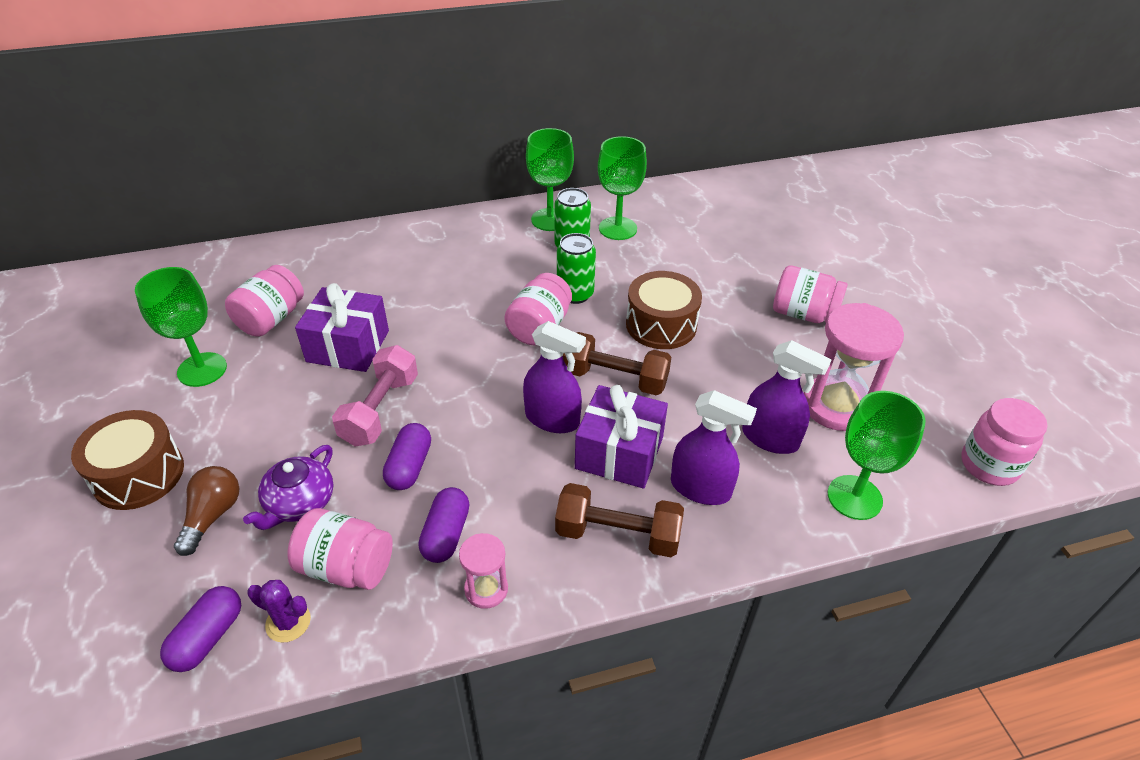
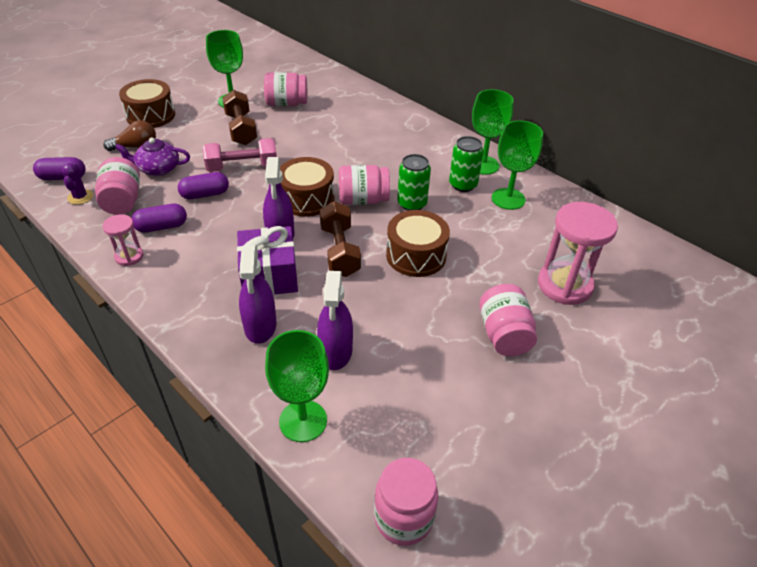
camera: 60 degrees right, 0 degrees up
purple gift [295,283,389,372] -> none
brown dumbbell [555,483,684,557] -> brown dumbbell moved to [222,90,257,145]
pink hourglass [804,303,904,431] -> pink hourglass moved to [538,202,618,305]
none -> brown drum [280,157,334,217]

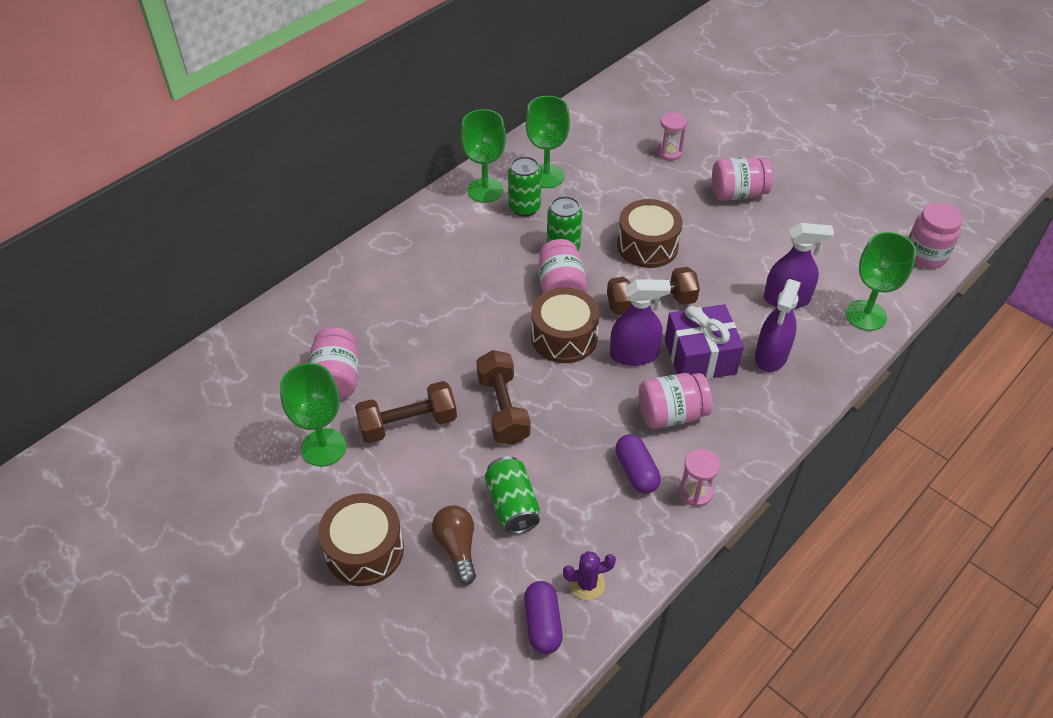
camera: 90 degrees left, 5 degrees up
pink jar [95,157,140,215] -> pink jar moved to [639,373,712,429]
purple teapot [115,138,190,176] -> green can [485,456,540,534]
purple capsule [178,172,229,199] -> none
pink dumbbell [203,138,277,172] -> brown dumbbell [476,350,530,445]
purple spray bottle [239,245,276,344] -> purple spray bottle turned 120 degrees clockwise [755,279,801,372]
pink hourglass [538,202,618,305] -> pink hourglass [657,112,687,161], size x0.52

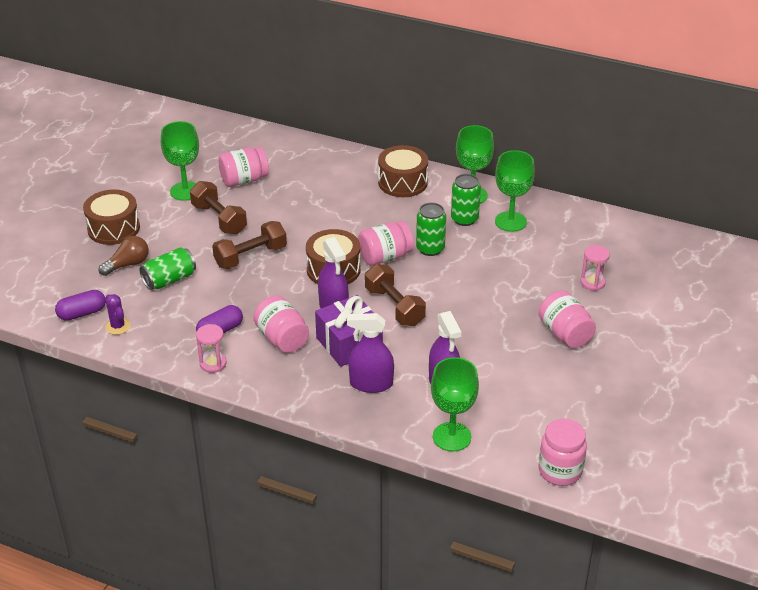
camera: 70 degrees right, 10 degrees down
brown drum [617,199,683,268] -> brown drum moved to [378,145,428,197]

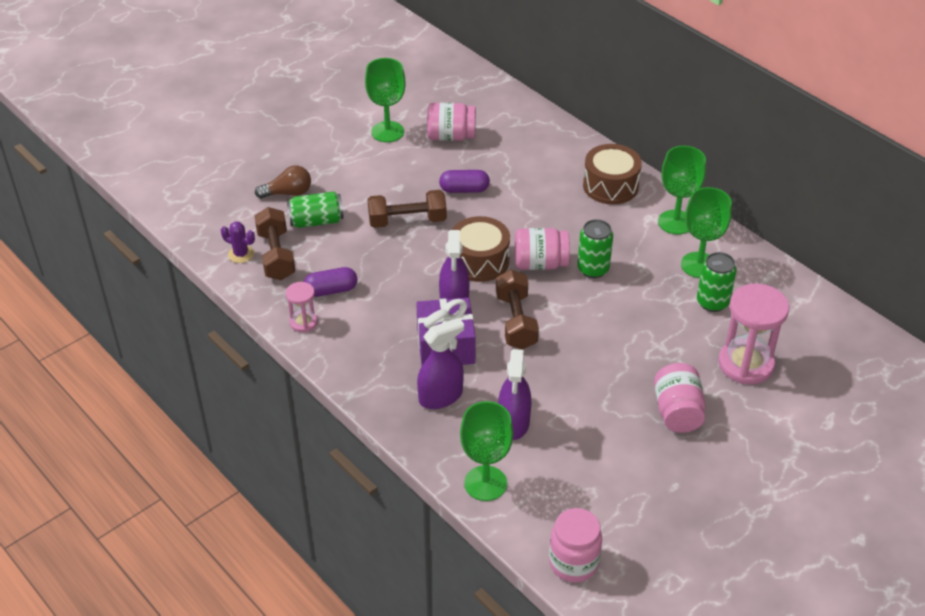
camera: 25 degrees right, 5 degrees up
purple capsule [55,290,106,321] -> purple capsule moved to [439,170,490,193]
brown drum [83,189,140,245] -> none
purple cactus [105,294,131,335] -> purple cactus turned 60 degrees counterclockwise [221,222,255,263]
brown dumbbell [190,181,247,234] -> brown dumbbell moved to [255,207,295,280]
pink jar [253,296,309,353] -> none
purple spray bottle [347,313,394,393] -> purple spray bottle turned 120 degrees clockwise [417,318,464,409]
green can [451,174,481,226] -> green can moved to [697,252,737,312]
pink hourglass [580,245,610,291] -> pink hourglass [718,283,789,384], size x1.92

